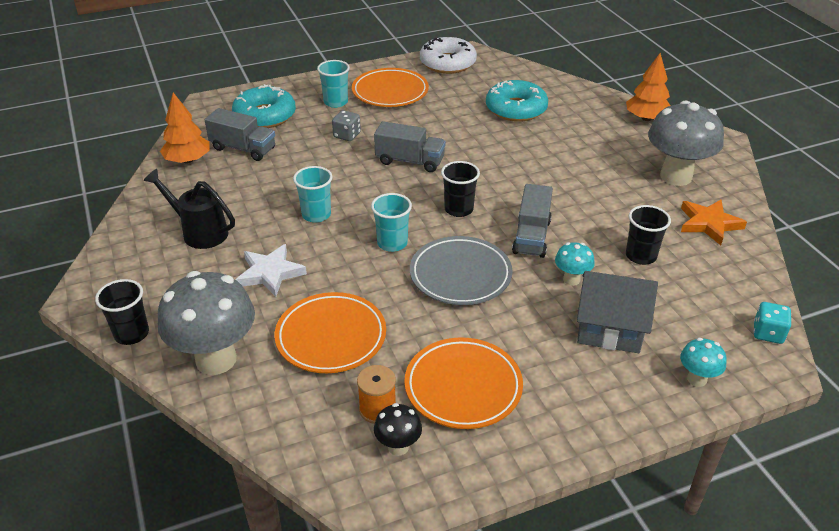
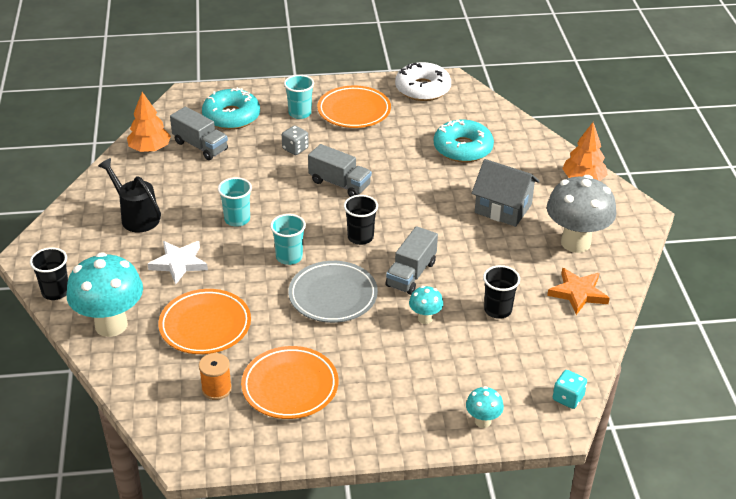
camera: 15 degrees right, 0 degrees up
grey mushroom [158,271,255,375] -> turquoise mushroom [67,252,143,337]
black mushroom [374,403,422,456] -> none
grey house [577,271,658,353] -> grey house moved to [471,159,539,227]

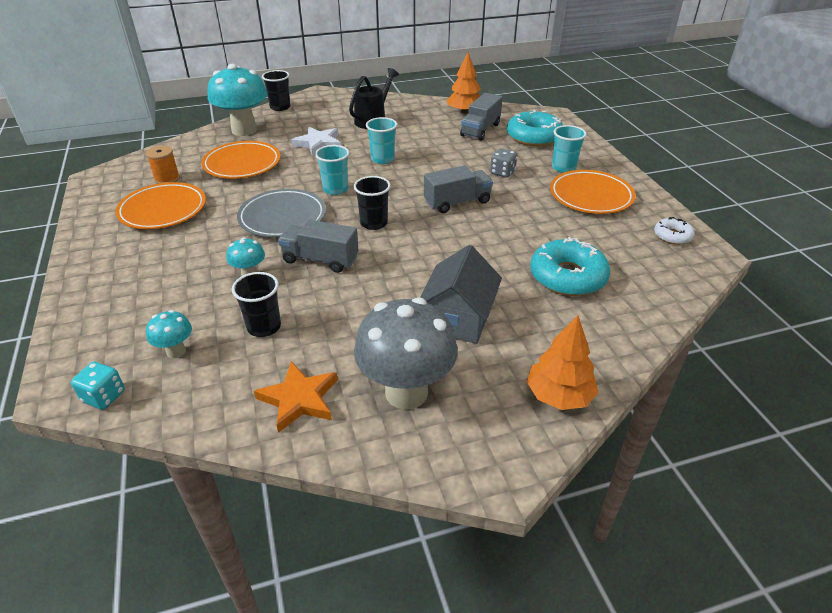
camera: 80 degrees right, 0 degrees up
grey truck [308,144,372,197] -> grey truck turned 135 degrees counterclockwise [424,165,493,213]
white donut [395,62,451,101] -> white donut [654,217,695,245], size x0.53
turquoise mushroom [466,386,504,428] -> turquoise mushroom moved to [146,310,192,358]

